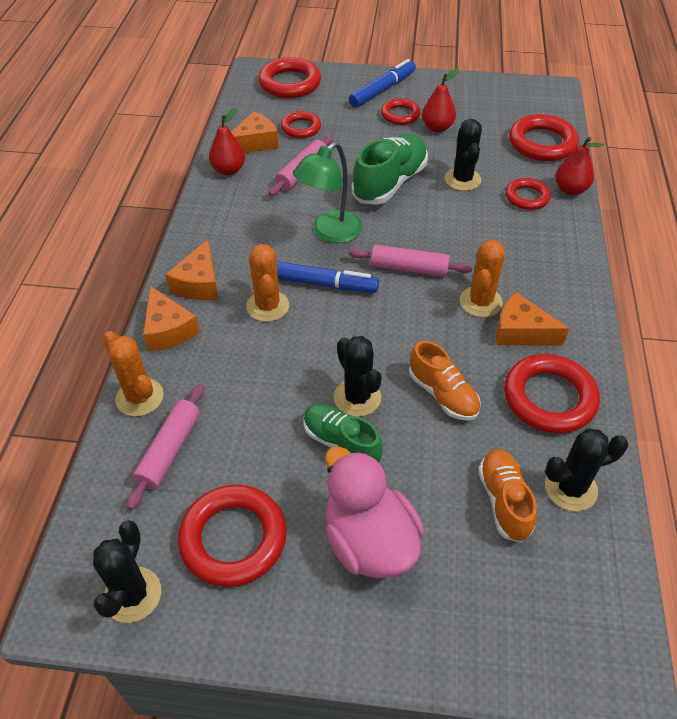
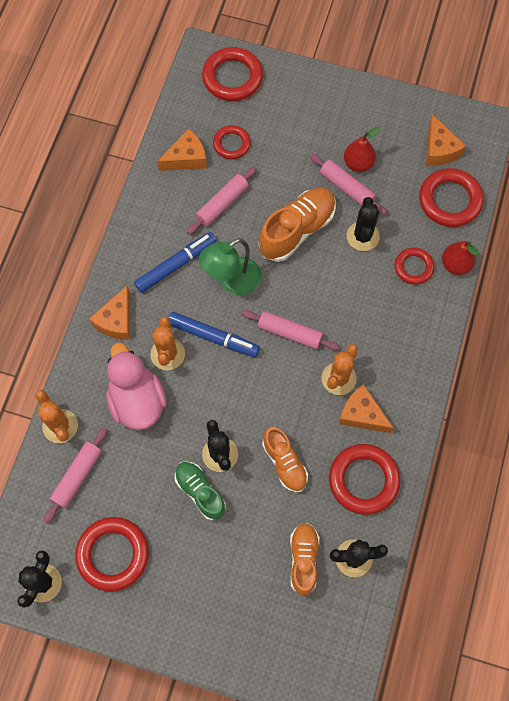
camera: 10 degrees right, 20 degrees up
orange cheese [143,286,200,351] -> orange cheese moved to [426,115,466,166]
red pear [209,108,245,175] -> none
pink duck [325,446,425,579] -> pink duck moved to [106,343,167,430]
blue marker [349,59,416,108] -> blue marker moved to [134,232,217,293]
green shoe [352,134,428,205] -> orange shoe [258,188,336,262]
red ring [381,98,421,125] -> none
none -> pink rolling pin [310,154,387,215]

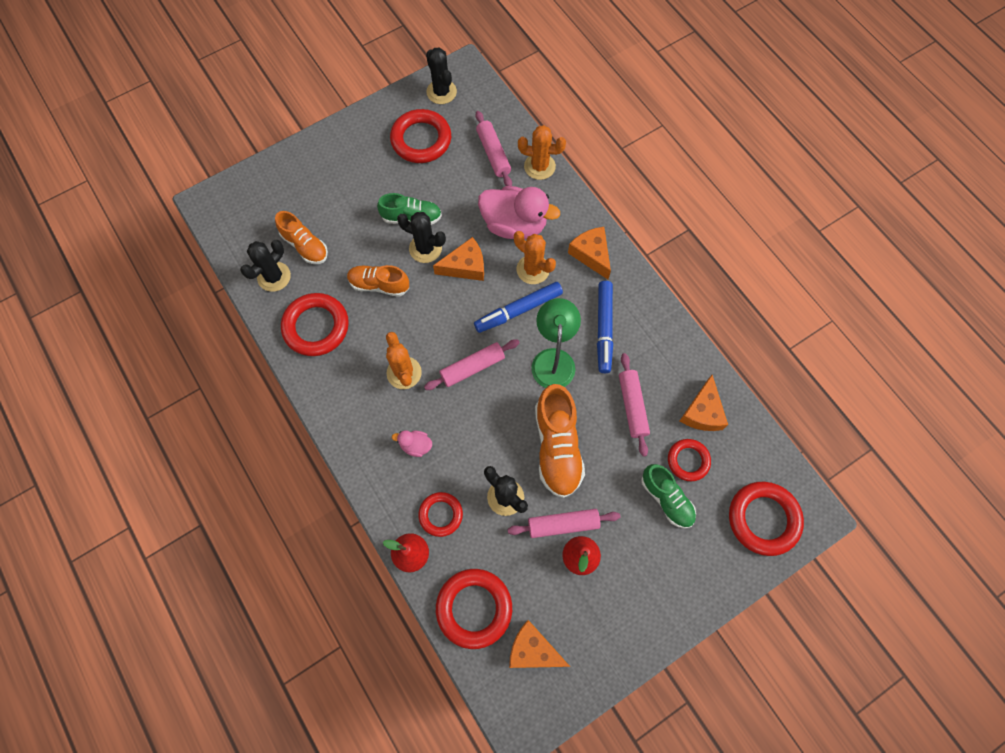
camera: 130 degrees right, 0 degrees up
orange cheese [339,384,394,433] -> orange cheese moved to [433,237,484,281]
none -> pink duck [392,430,432,457]
none -> green shoe [641,464,696,528]

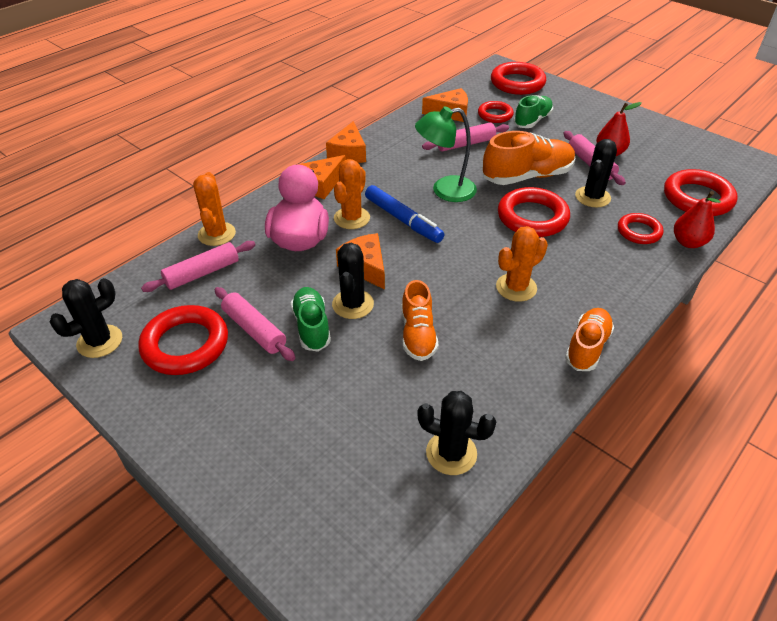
camera: 105 degrees left, 25 degrees down
orange shoe [275,211,328,264] -> orange shoe moved to [565,308,614,371]
red ring [281,293,349,356] -> red ring moved to [498,187,570,237]
pink duck [392,430,432,457] -> none
pink rolling pin [424,339,520,390] -> pink rolling pin moved to [215,287,295,361]
orange cheese [509,620,570,668] -> orange cheese moved to [326,121,366,163]
blue marker [597,281,613,373] -> none

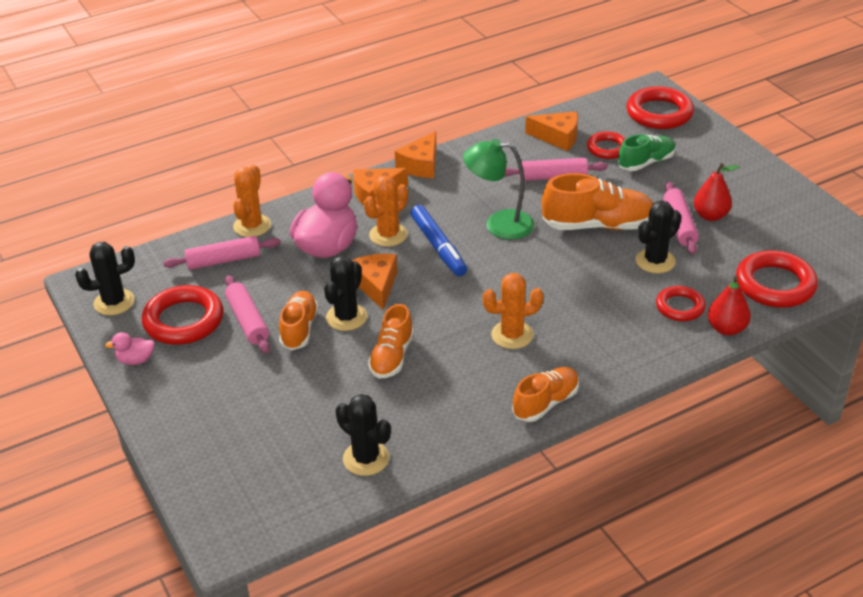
camera: 20 degrees right, 5 degrees down
green shoe [291,287,331,352] -> orange shoe [279,291,319,350]
red ring [498,187,570,237] -> none
none -> pink duck [105,332,155,365]

